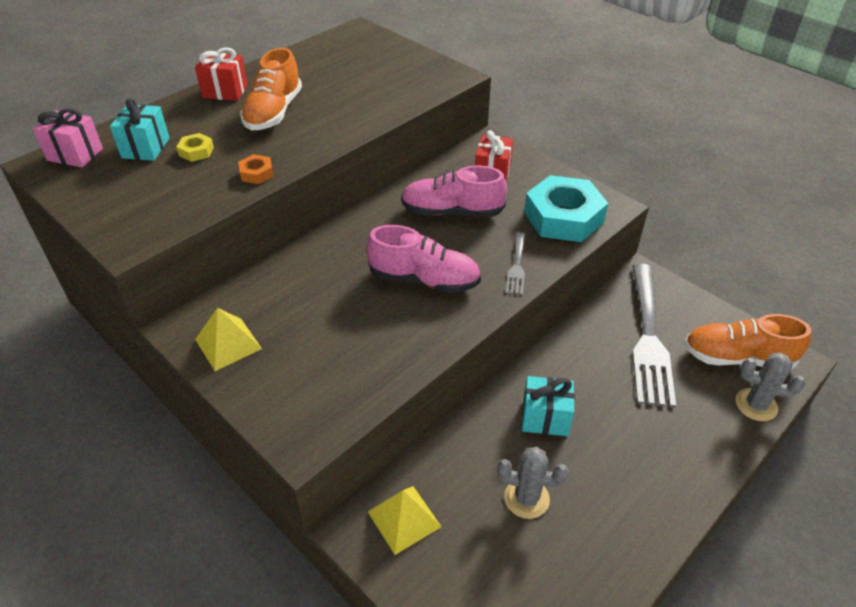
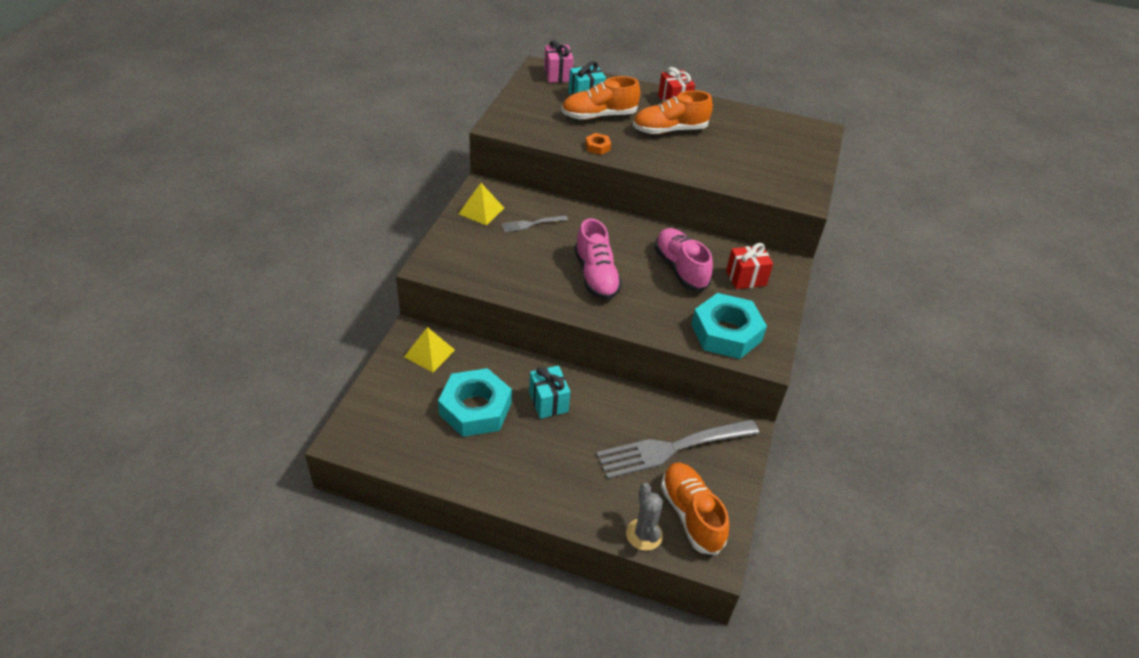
camera: 60 degrees right, 0 degrees up
yellow nut [176,133,214,162] -> orange shoe [562,76,640,120]
grey cactus [497,447,569,519] -> turquoise nut [438,368,512,437]
grey fork [506,232,526,295] -> grey fork moved to [501,216,568,232]

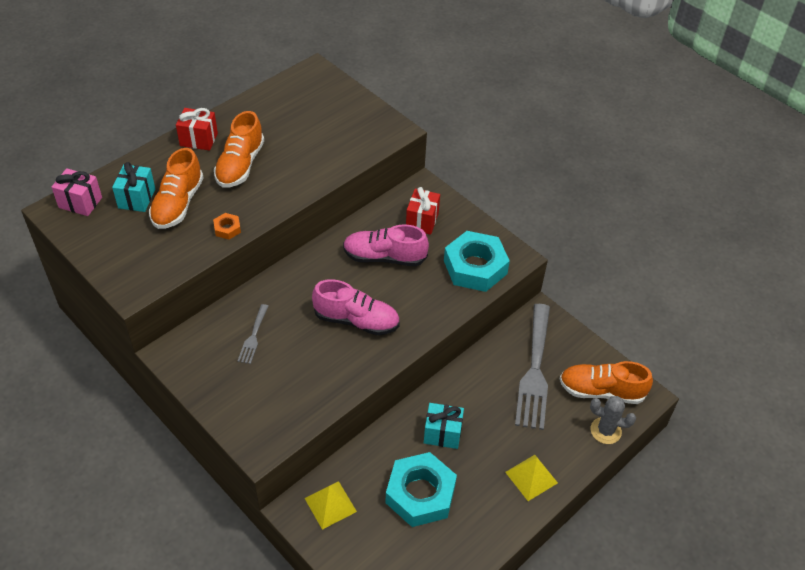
camera: 60 degrees left, 5 degrees up
yellow pyramid [459,183,504,226] -> yellow pyramid moved to [505,455,558,501]

